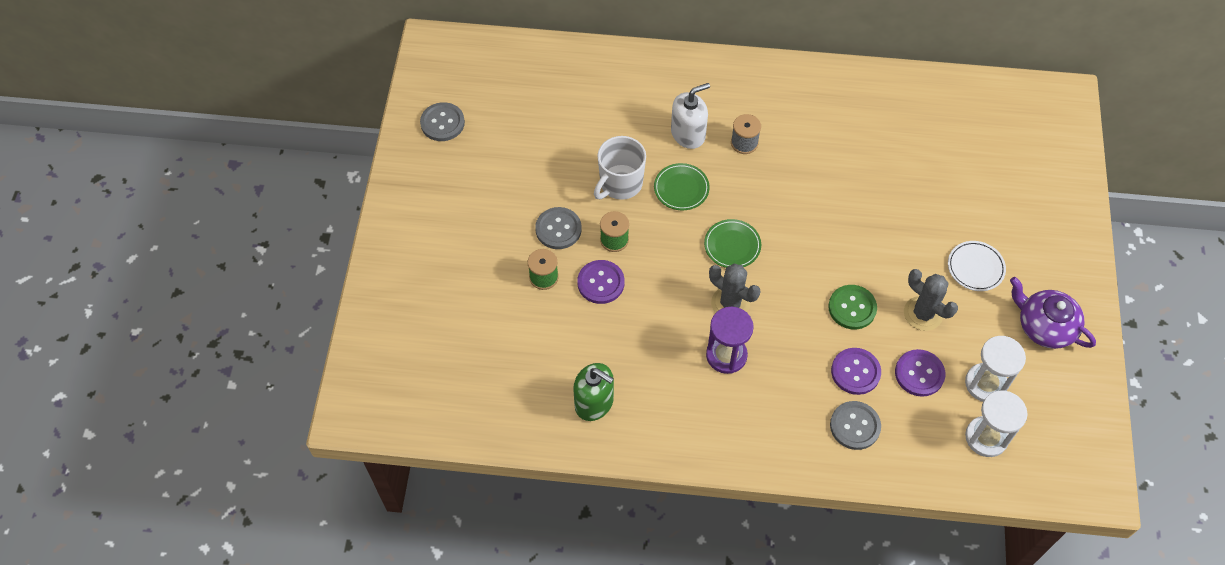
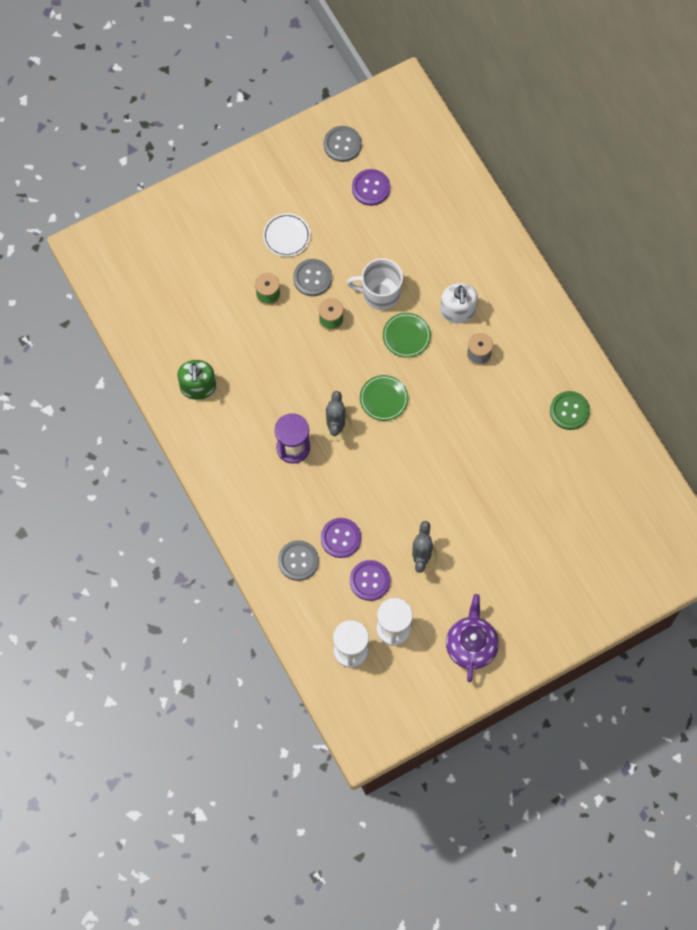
camera: 55 degrees right, 10 degrees up
purple button [577,260,625,304] -> purple button moved to [352,169,390,206]
white soap dispenser [671,83,710,149] -> white soap dispenser turned 60 degrees clockwise [440,283,478,324]
green button [828,285,877,330] -> green button moved to [550,391,590,430]
white plate [948,241,1006,291] -> white plate moved to [263,213,310,257]

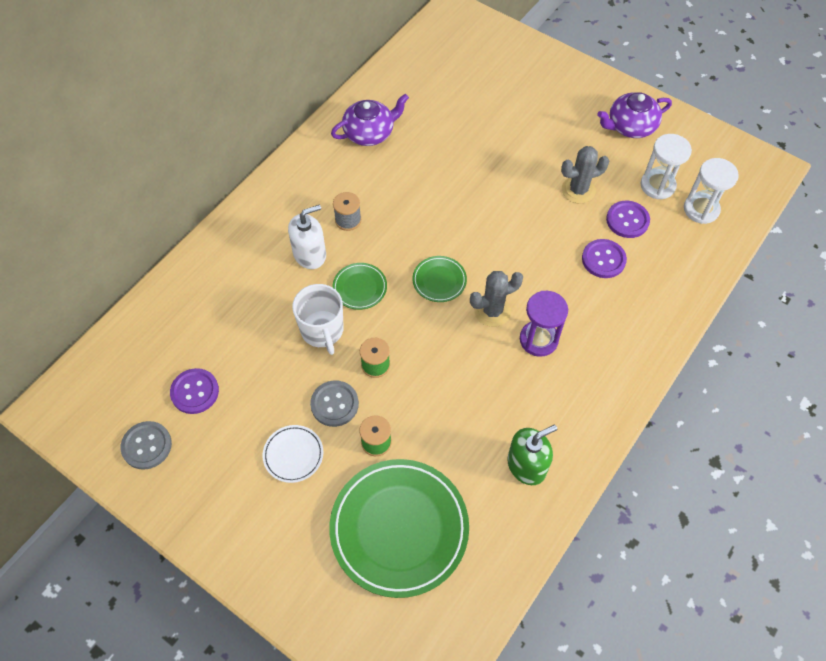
camera: 115 degrees left, 10 degrees down
grey button [278,540,319,581] -> none
green button [550,391,590,430] -> purple teapot [331,94,409,146]
none -> green plate [329,459,469,598]

